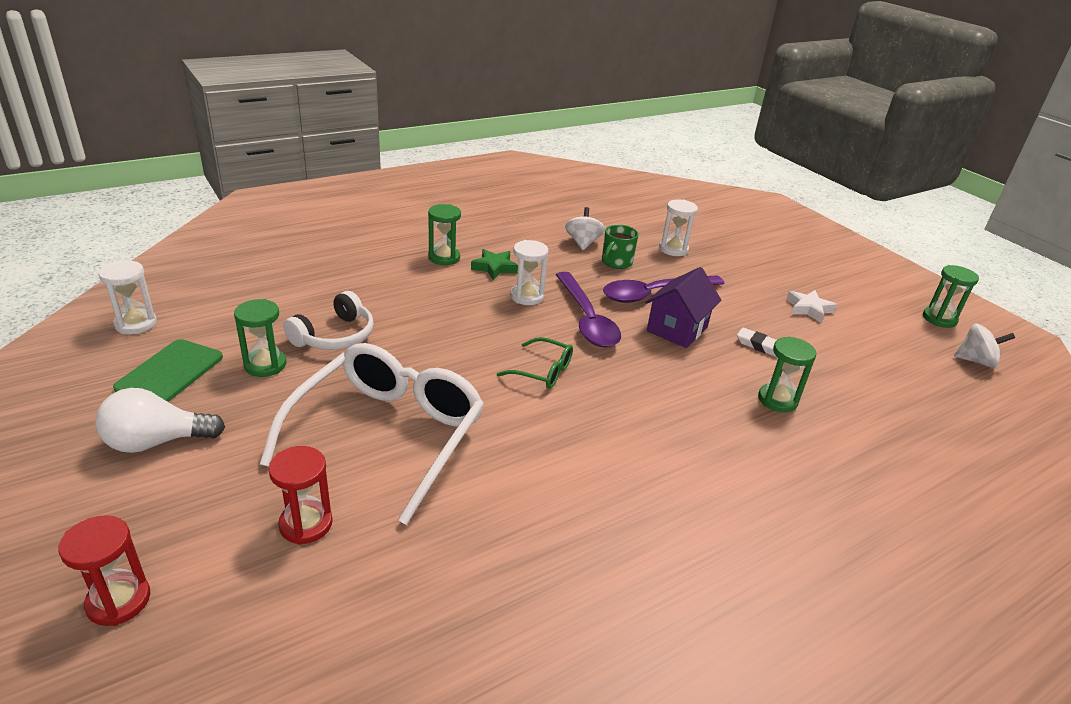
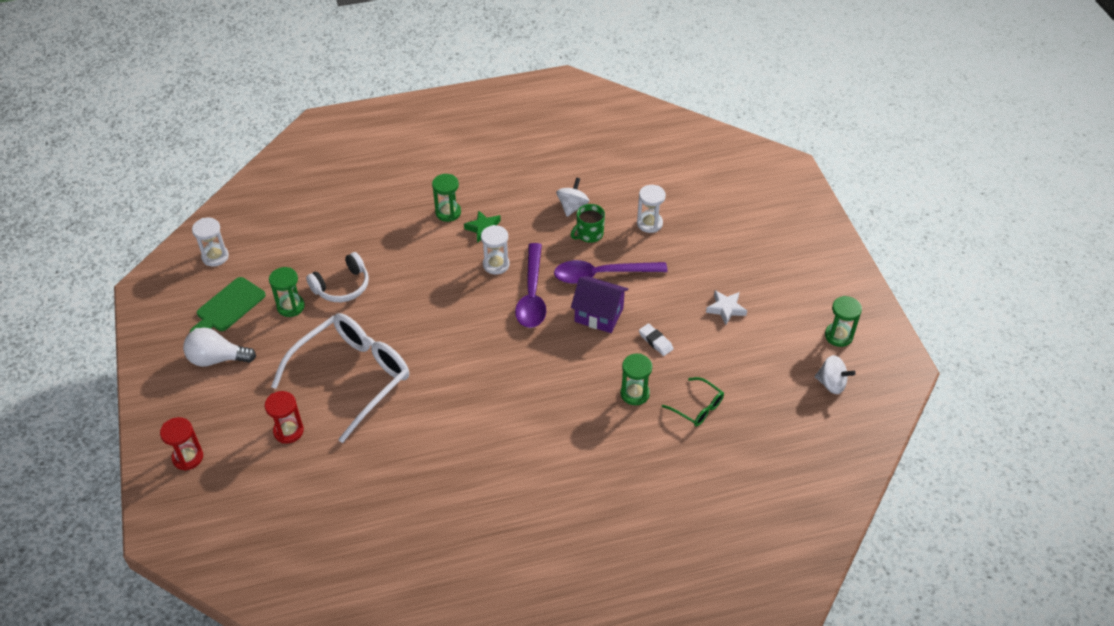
camera: 20 degrees right, 15 degrees up
green glasses [497,337,573,389] -> green glasses moved to [662,377,724,426]
purple house [645,267,721,348] -> purple house turned 60 degrees clockwise [571,276,629,333]

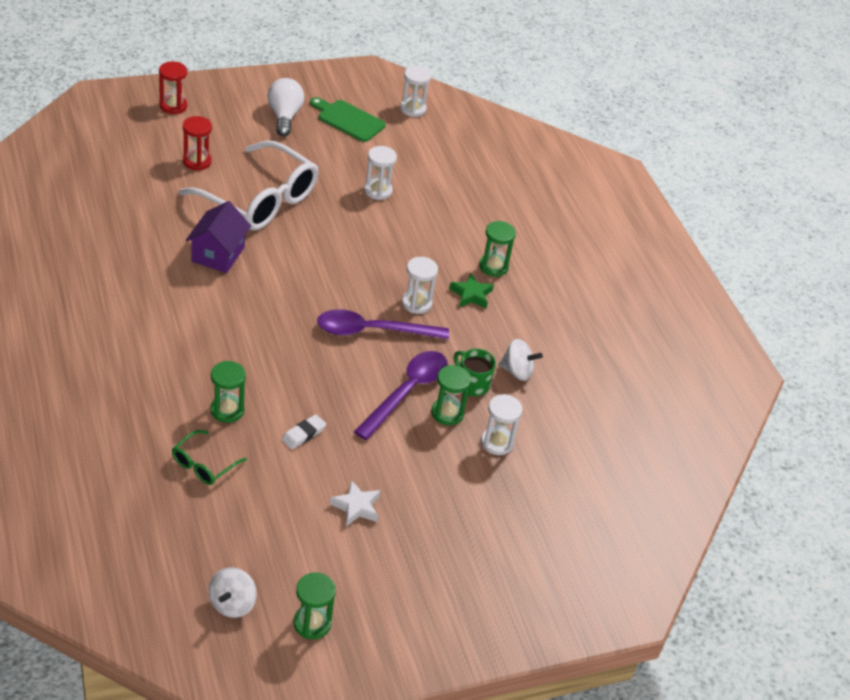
camera: 80 degrees right, 5 degrees down
green hourglass [269,267,305,317] -> green hourglass moved to [431,365,471,425]
white headphones [306,252,369,302] -> white hourglass [364,146,397,200]
purple spoon [554,260,668,284] -> purple spoon turned 45 degrees clockwise [354,351,448,440]
purple house [571,276,629,333] -> purple house moved to [186,201,251,273]

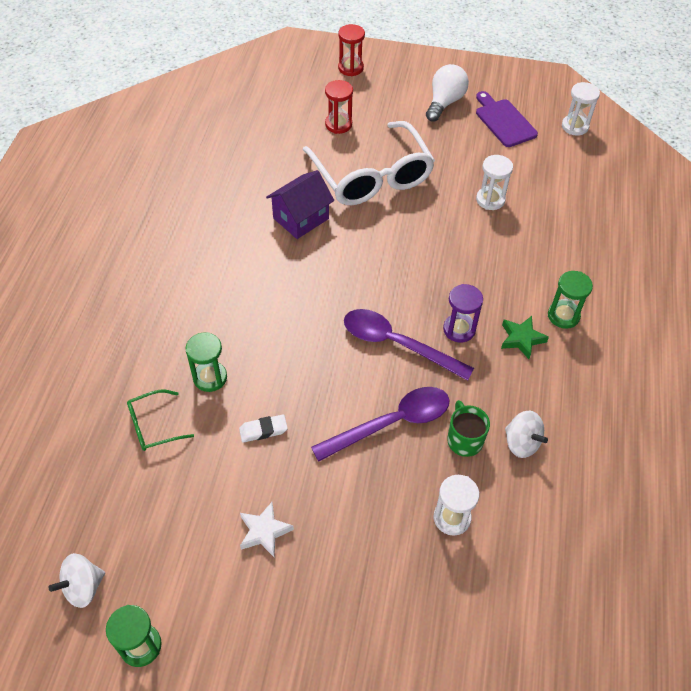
camera: 35 degrees right, 10 degrees up
green cutting board [310,97,386,142] -> purple cutting board [476,91,538,147]
white hourglass [402,257,438,314] -> purple hourglass [443,284,483,343]
green hourglass [431,365,471,425] -> none

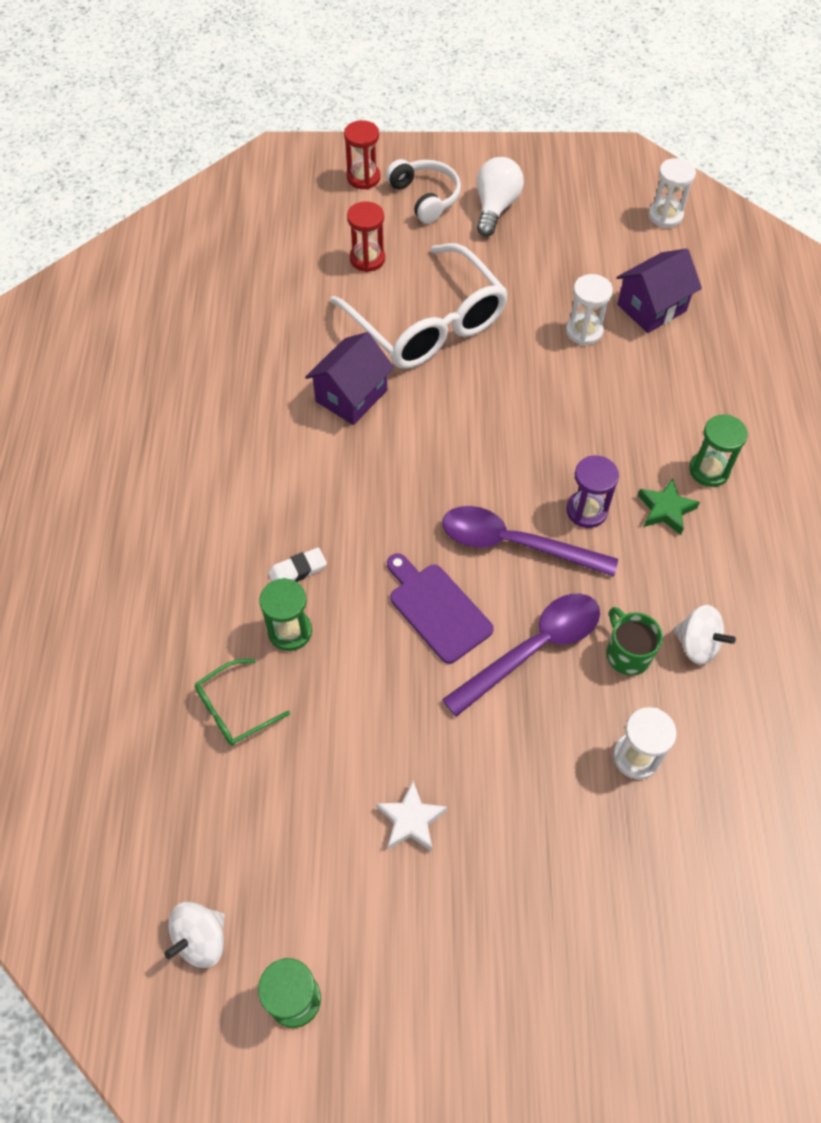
camera: 10 degrees left, 5 degrees up
white eraser [239,415,288,442] -> white eraser moved to [268,547,327,582]
purple cutting board [476,91,538,147] -> purple cutting board moved to [387,553,494,664]
none -> white headphones [386,159,461,224]
none -> purple house [617,249,702,333]

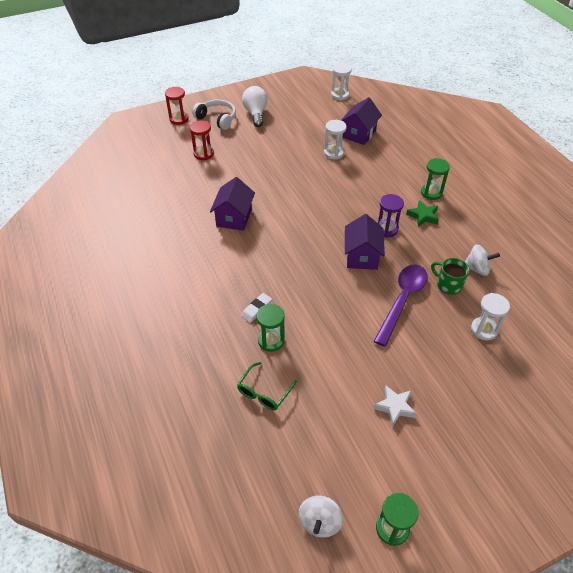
camera: 25 degrees left, 10 degrees down
white glasses [330,243,508,369] -> none
purple cutting board [387,553,494,664] -> none
purple spoon [442,506,618,577] -> purple house [345,214,385,270]

